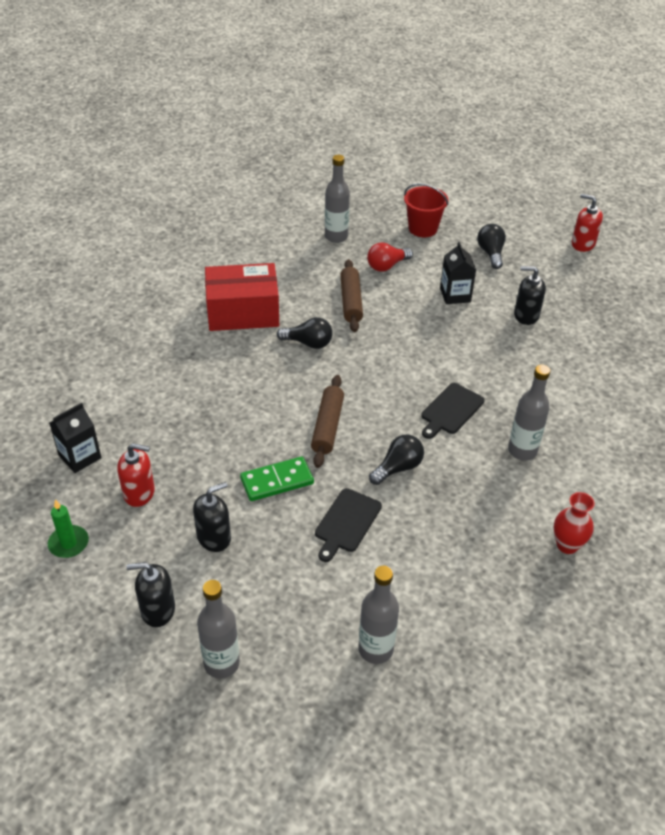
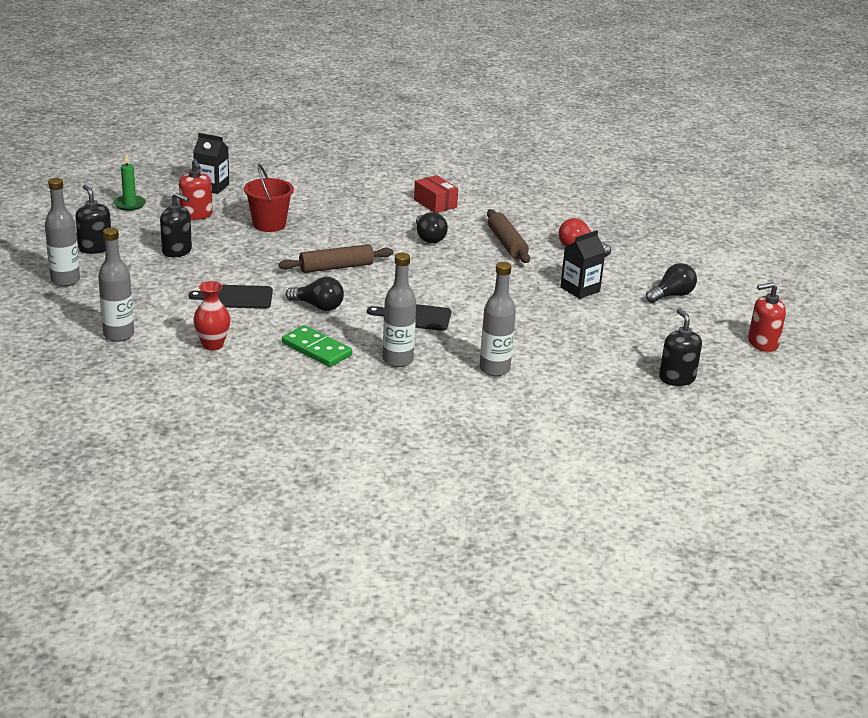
camera: 60 degrees right, 15 degrees down
red box [205,263,279,331] -> red box [414,175,458,213], size x0.55
green domino [240,456,314,501] -> green domino moved to [282,325,352,367]
grey bottle [325,155,350,243] -> grey bottle moved to [480,262,516,376]
brown rolling pin [340,259,363,332] -> brown rolling pin turned 75 degrees counterclockwise [487,209,530,263]
red bucket [404,183,449,237] -> red bucket moved to [244,164,294,232]
black soap dispenser [514,266,546,325] -> black soap dispenser moved to [659,309,702,386]
red vase [554,492,595,554] -> red vase moved to [193,281,230,351]
red soap dispenser [572,194,603,252] -> red soap dispenser turned 105 degrees counterclockwise [748,282,786,352]

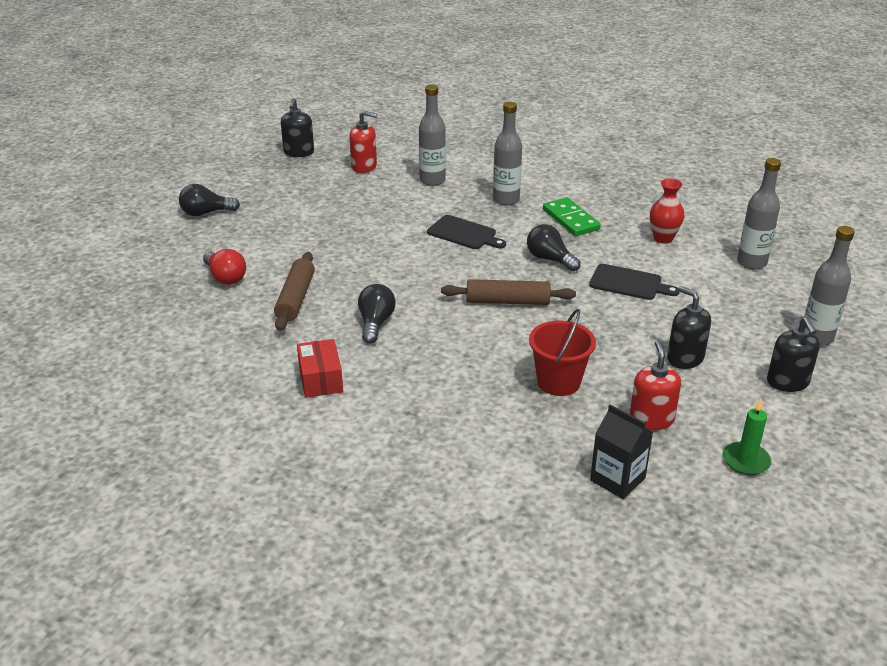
camera: 155 degrees left, 5 degrees up
black carton [560,230,606,299] -> none
red soap dispenser [748,282,786,352] -> red soap dispenser moved to [349,111,377,173]

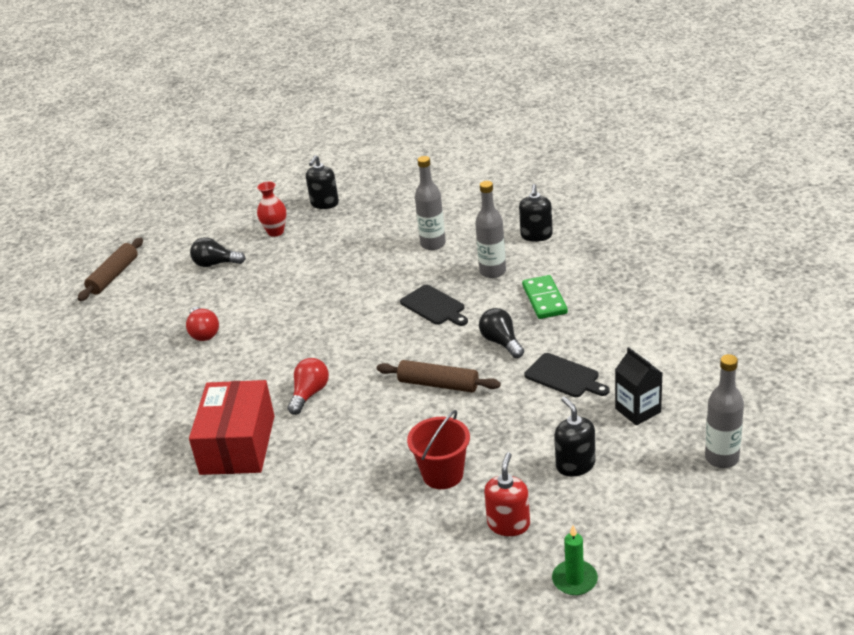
camera: 20 degrees right, 0 degrees up
brown rolling pin [274,252,315,331] -> brown rolling pin moved to [78,238,143,301]
red box [297,339,343,398] -> red box [189,380,275,475], size x1.82
red soap dispenser [349,111,377,173] -> none
black light bulb [358,284,396,344] -> red light bulb [287,358,329,415]
black carton [590,404,653,499] -> black carton moved to [615,347,662,425]
red vase [650,179,684,244] -> red vase moved to [257,181,286,237]
grey bottle [737,158,781,270] -> none
black soap dispenser [767,317,820,392] -> black soap dispenser moved to [519,184,553,242]

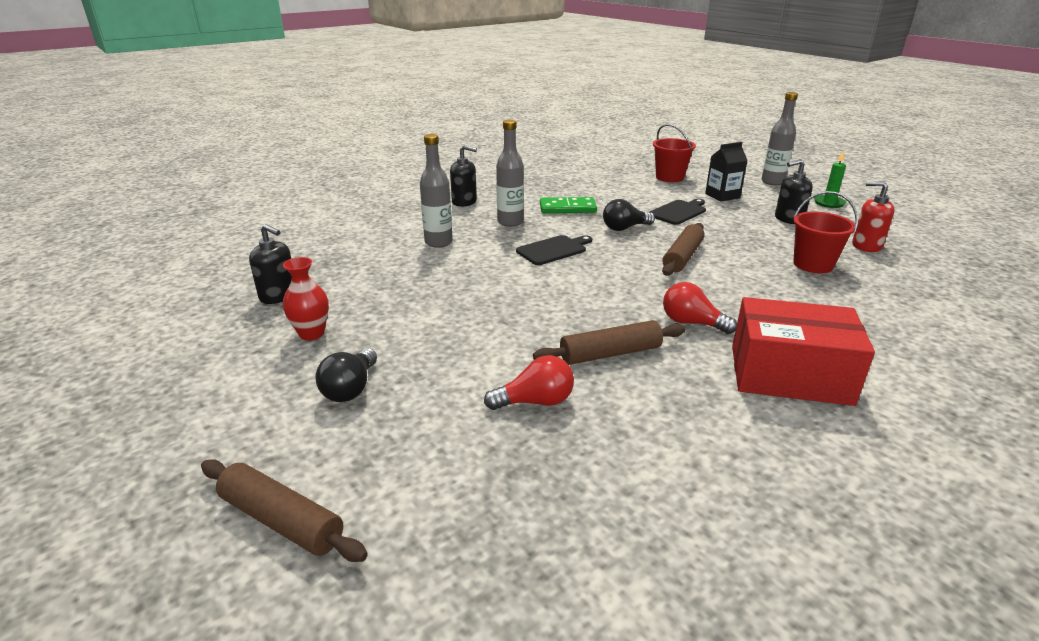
camera: 85 degrees left, 5 degrees down
green candle [552,525,598,595] -> green candle moved to [814,152,846,208]
none -> brown rolling pin [533,320,686,365]
none -> red bucket [653,124,696,182]

